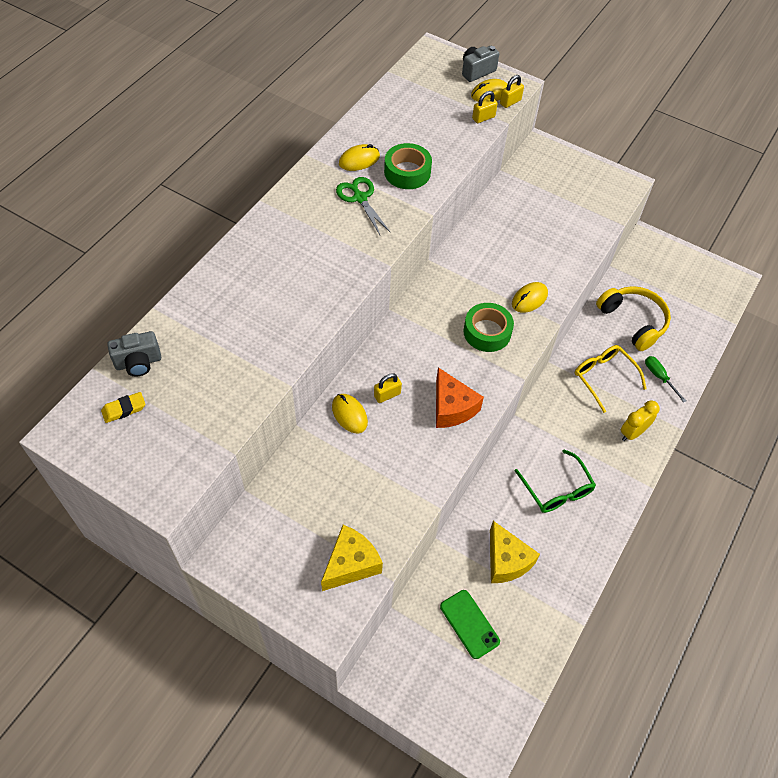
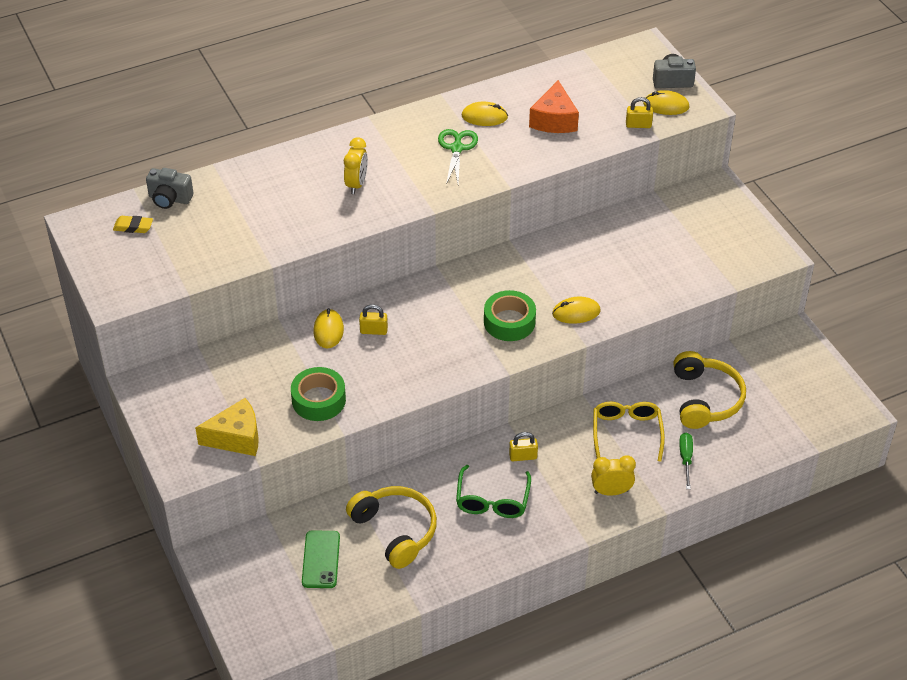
camera: 35 degrees right, 10 degrees down
green tape [384,143,432,189] -> green tape moved to [291,367,346,421]
orange cheese [436,368,484,428] -> orange cheese moved to [529,80,579,133]
yellow cheese [490,521,540,583] -> yellow headphones [346,486,437,569]
yellow padlock [500,75,524,108] -> yellow padlock moved to [509,432,538,461]
none -> yellow clock [344,137,368,194]

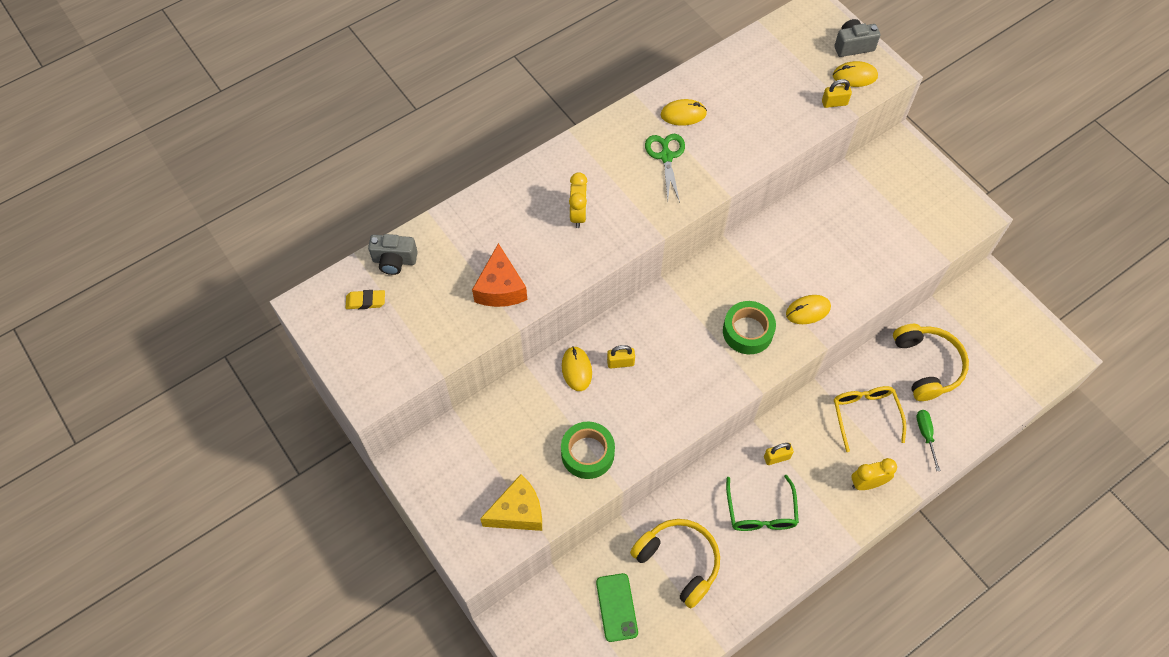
camera: 10 degrees left, 15 degrees up
orange cheese [529,80,579,133] -> orange cheese moved to [472,243,527,307]

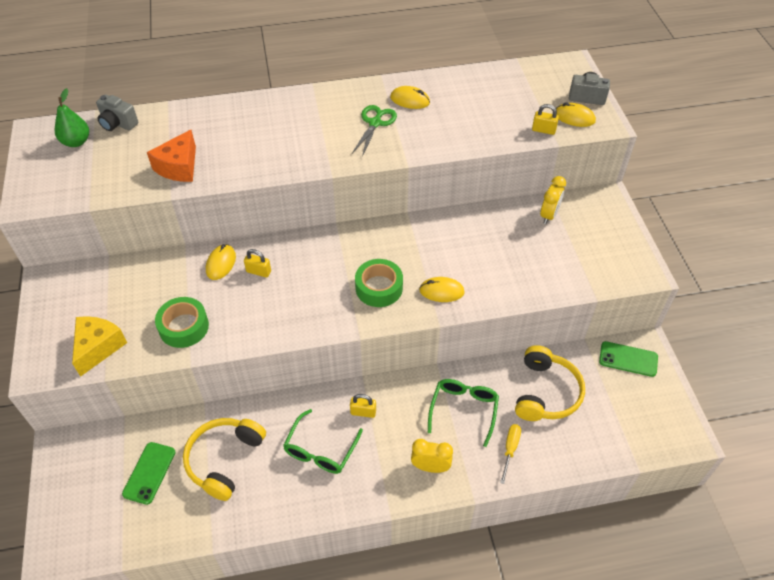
camera: 25 degrees right, 10 degrees down
yellow eraser [346,290,385,309] -> green pear [55,88,89,147]
yellow cheese [480,474,542,531] -> yellow cheese turned 75 degrees counterclockwise [72,316,127,377]
yellow clock [569,172,588,228] -> yellow clock moved to [540,176,566,224]
yellow headphones [630,519,720,608] -> yellow headphones turned 135 degrees counterclockwise [183,418,266,501]
yellow glasses [834,386,906,452] -> green glasses [428,379,499,447]
green screwdriver [916,410,941,471] -> yellow screwdriver [500,424,521,484]
none -> green phone [599,341,658,377]

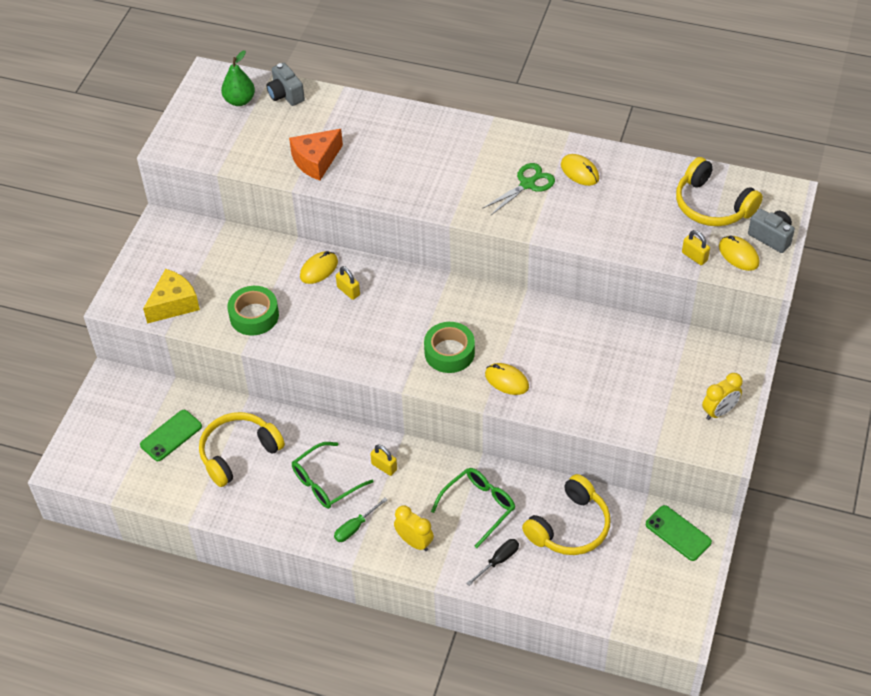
camera: 30 degrees right, 0 degrees up
yellow screwdriver [500,424,521,484] -> black screwdriver [467,539,519,586]
yellow clock [540,176,566,224] -> yellow clock moved to [702,373,743,420]
none -> green screwdriver [334,498,388,542]
none -> yellow headphones [676,157,763,226]

